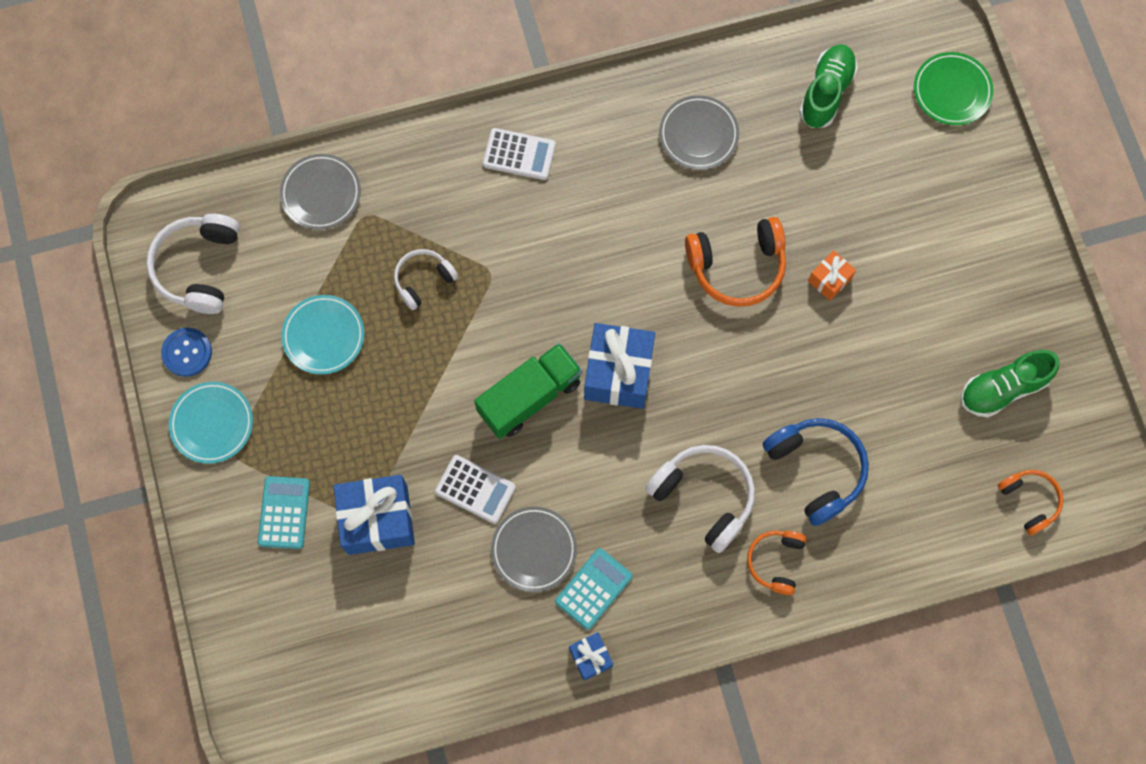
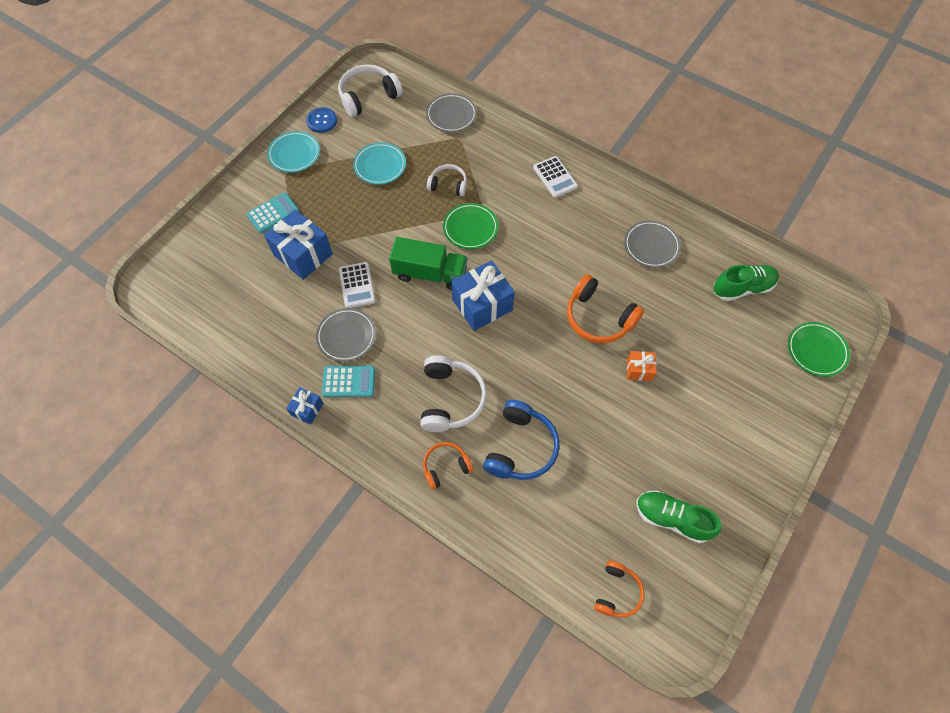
camera: 50 degrees right, 10 degrees down
none -> green plate [443,203,498,249]

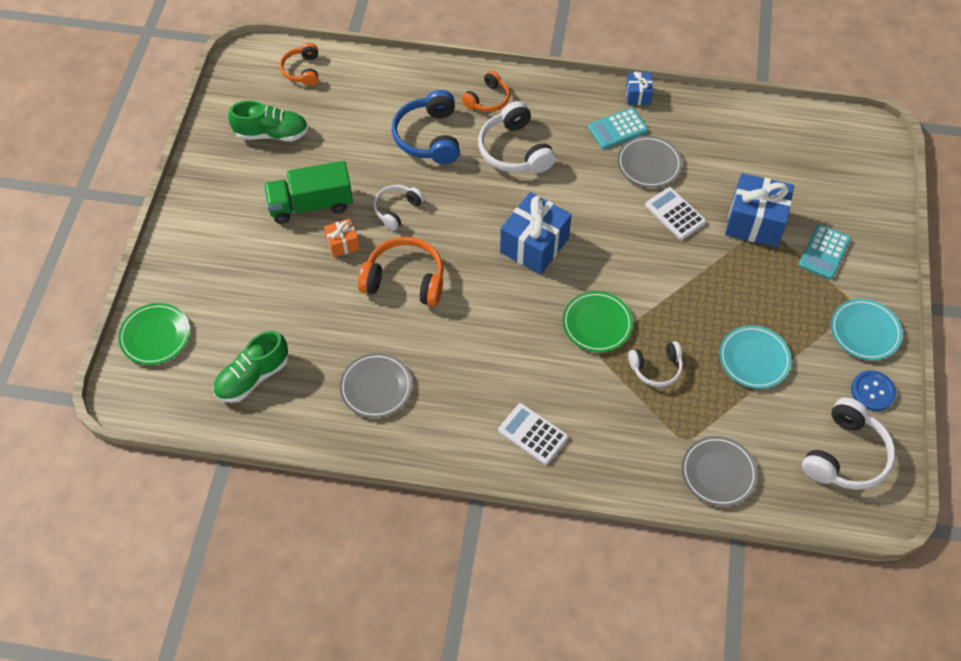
camera: 155 degrees right, 5 degrees down
green truck [389,237,468,290] -> green truck moved to [264,161,353,224]
none -> white headphones [374,185,425,230]

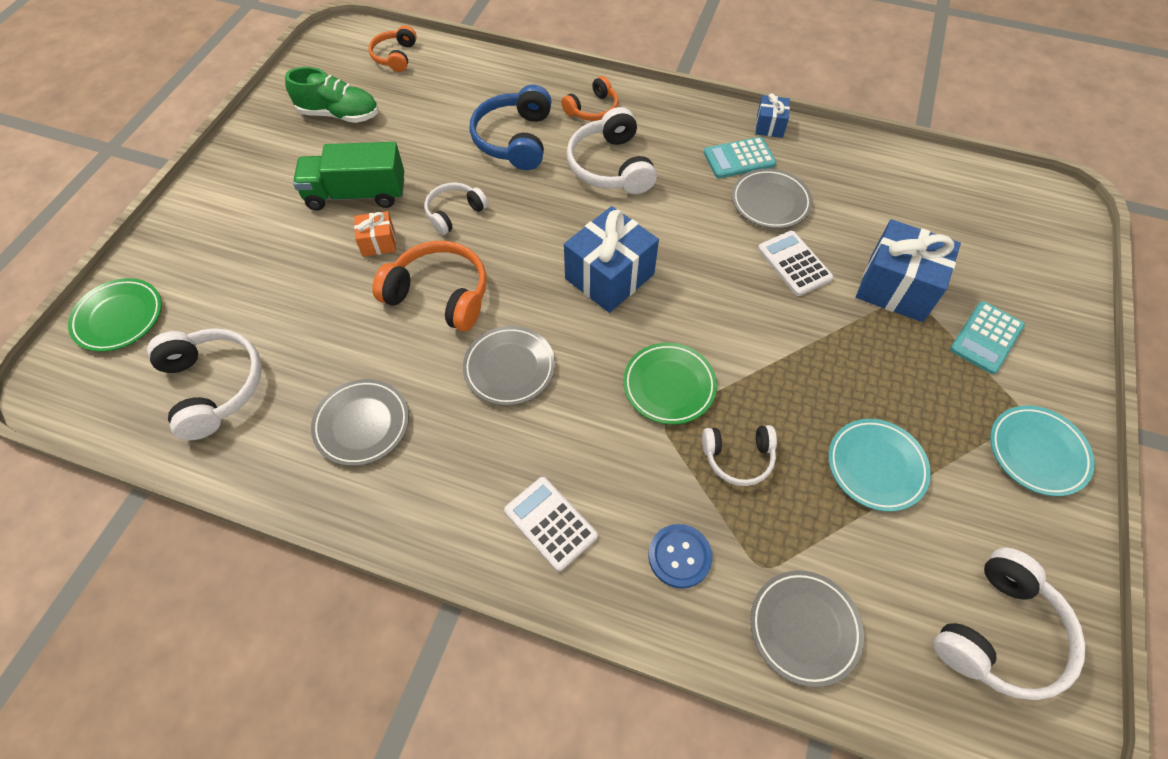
camera: 10 degrees right, 0 degrees up
green shoe [213,331,288,403] -> white headphones [147,328,262,441]
blue button [851,370,896,411] -> blue button moved to [648,524,712,588]
none -> grey plate [463,326,555,406]

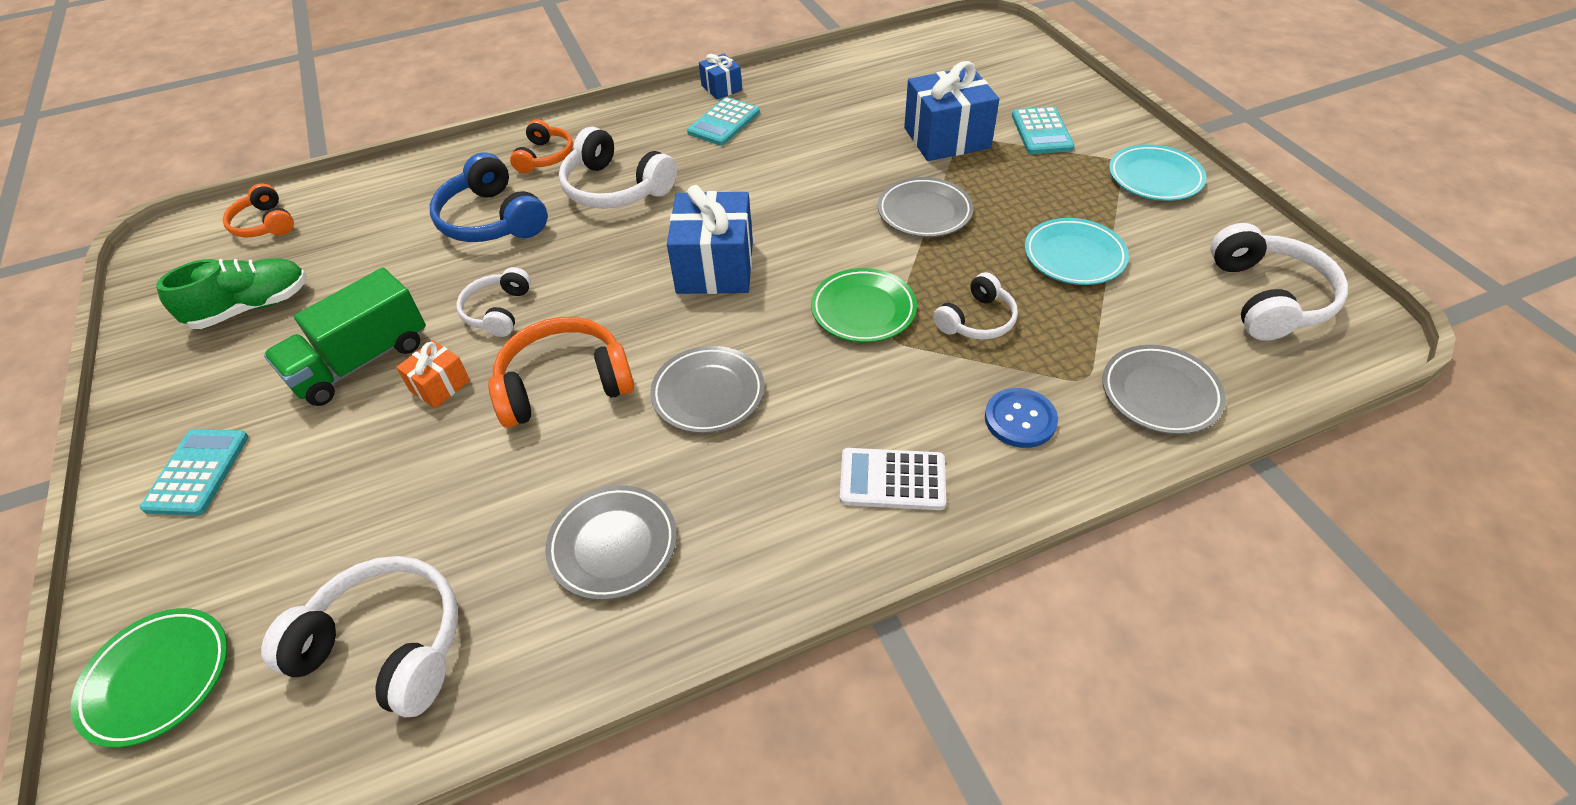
camera: 40 degrees left, 10 degrees down
grey plate [732,169,813,229] -> grey plate moved to [878,177,973,237]
white calculator [758,231,833,296] -> none
none -> turquoise calculator [140,429,249,516]

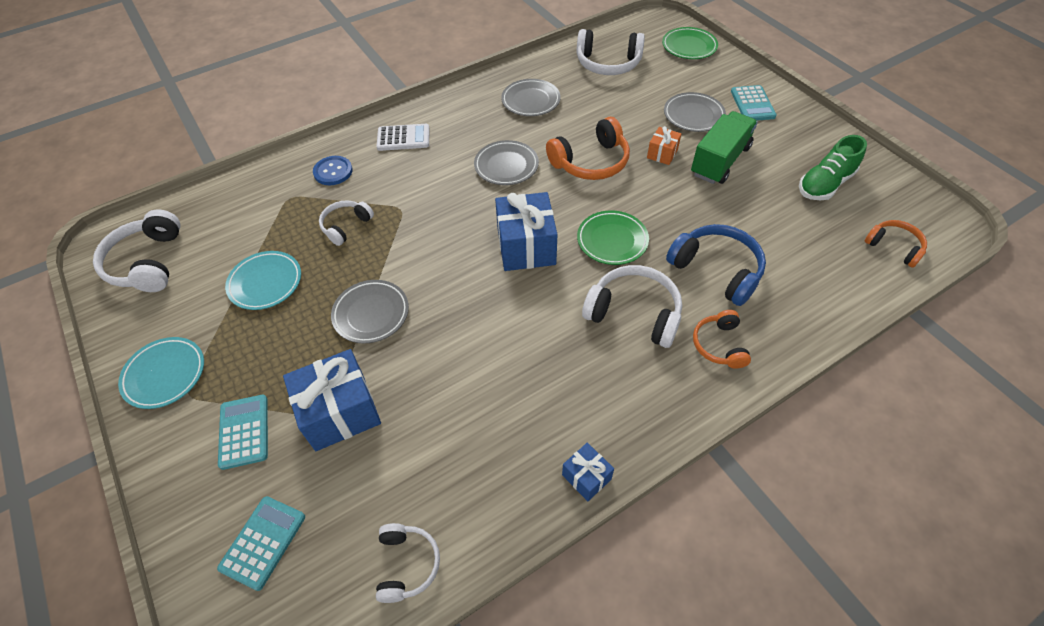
camera: 170 degrees right, 5 degrees up
white headphones [456,267,531,337] -> white headphones moved to [376,523,440,603]
turquoise calculator [687,97,760,146] -> turquoise calculator moved to [217,496,305,591]
green plate [811,268,917,343] -> green plate moved to [577,210,649,265]
grey plate [1102,345,1226,435] -> grey plate moved to [664,92,726,132]

